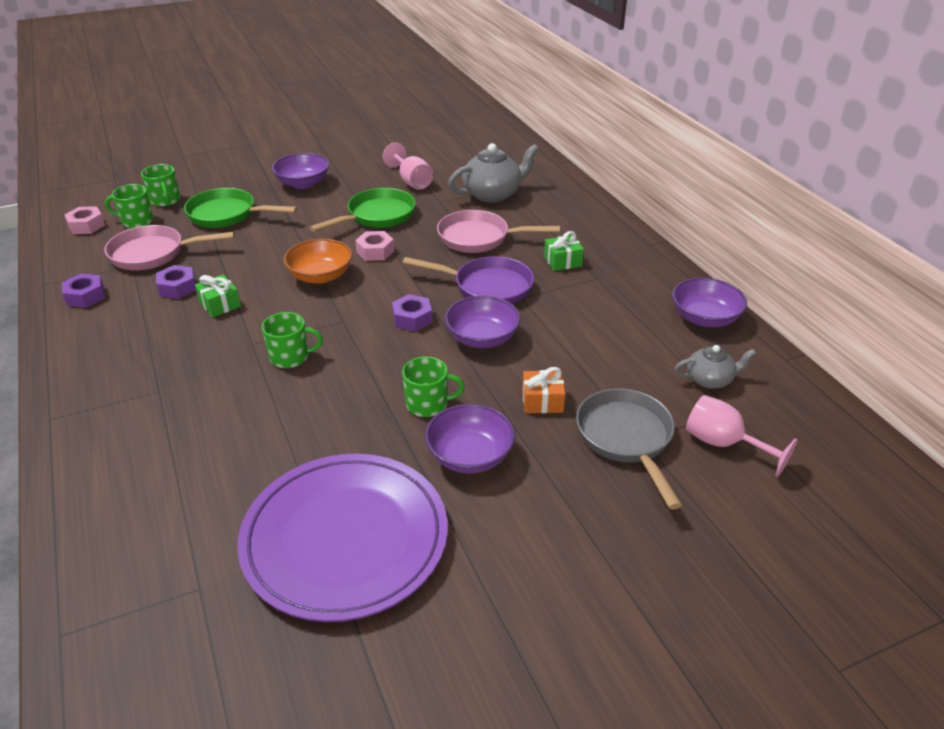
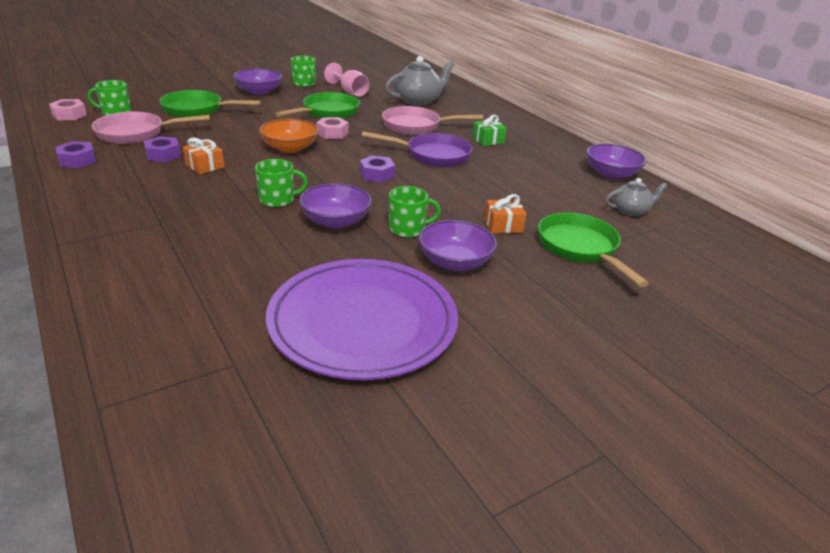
camera: 10 degrees left, 5 degrees down
green mug [141,164,180,207] -> green mug moved to [291,55,316,87]
green gift [195,275,241,317] -> orange gift [183,138,224,174]
purple bowl [445,296,520,348] -> purple bowl moved to [299,183,372,229]
grey pan [576,388,682,510] -> green pan [538,213,649,287]
pink goblet [686,395,797,477] -> none

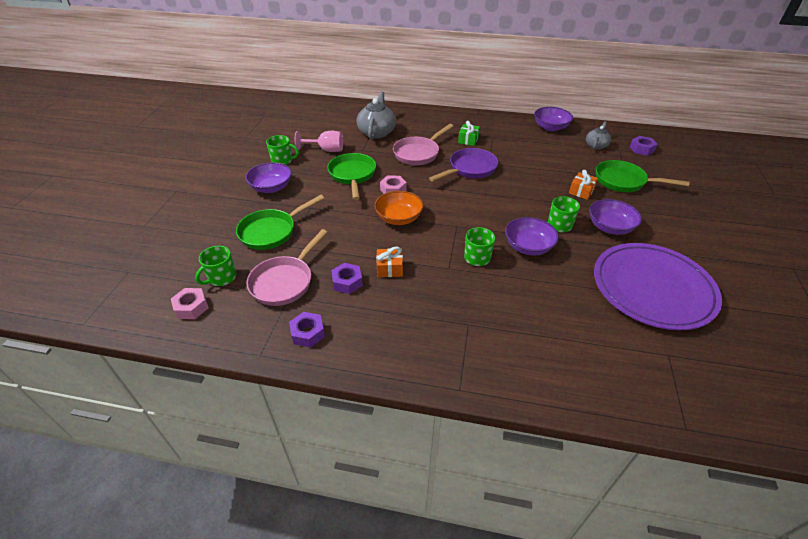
camera: 45 degrees left, 10 degrees up
purple nut [360,155,395,183] -> purple nut moved to [630,136,658,156]

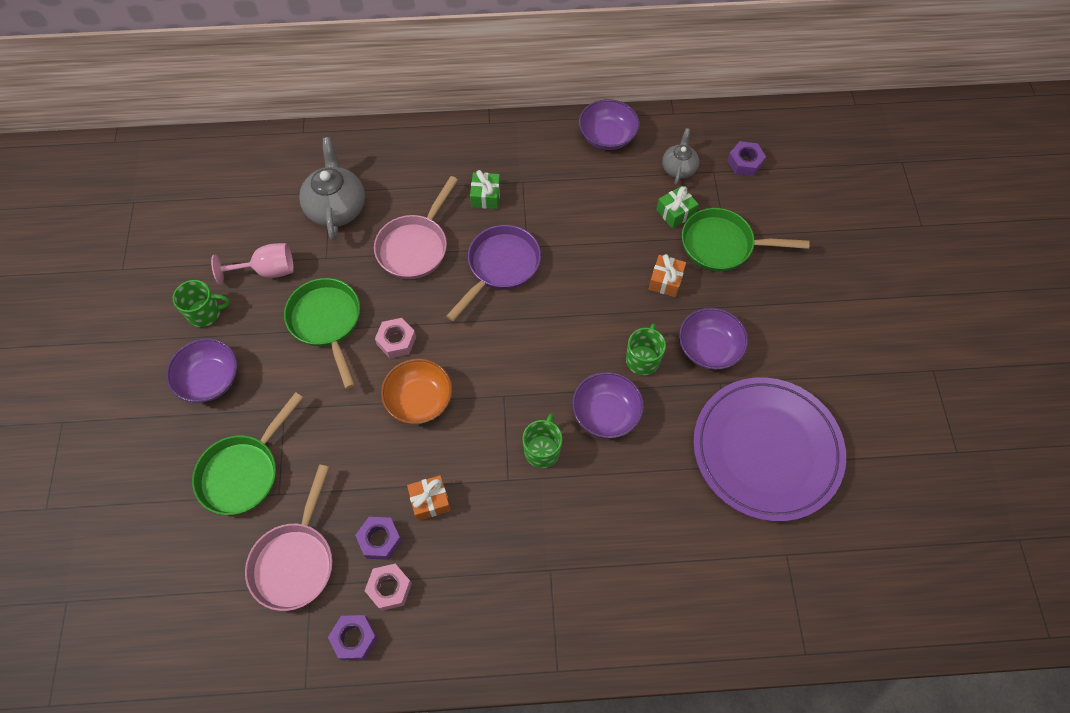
camera: 15 degrees left, 20 degrees up
pink nut [171,288,209,319] -> pink nut moved to [365,564,412,611]
green mug [195,246,237,286] -> none
none -> green gift [656,186,699,229]

